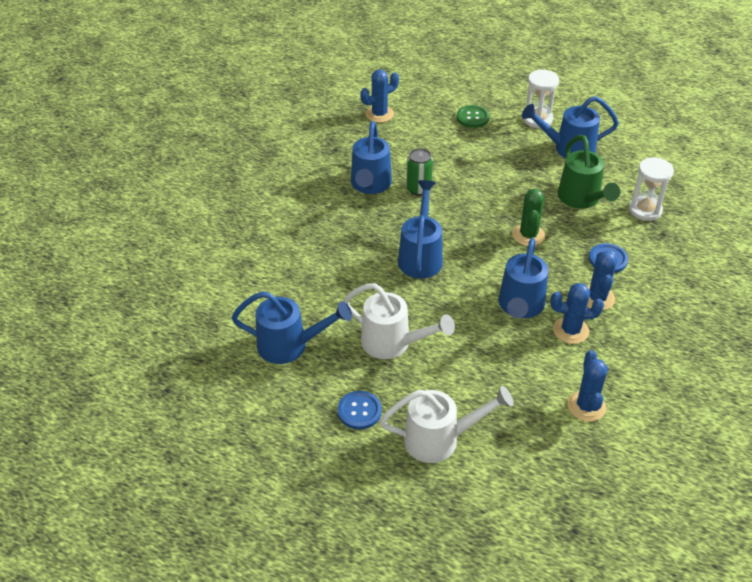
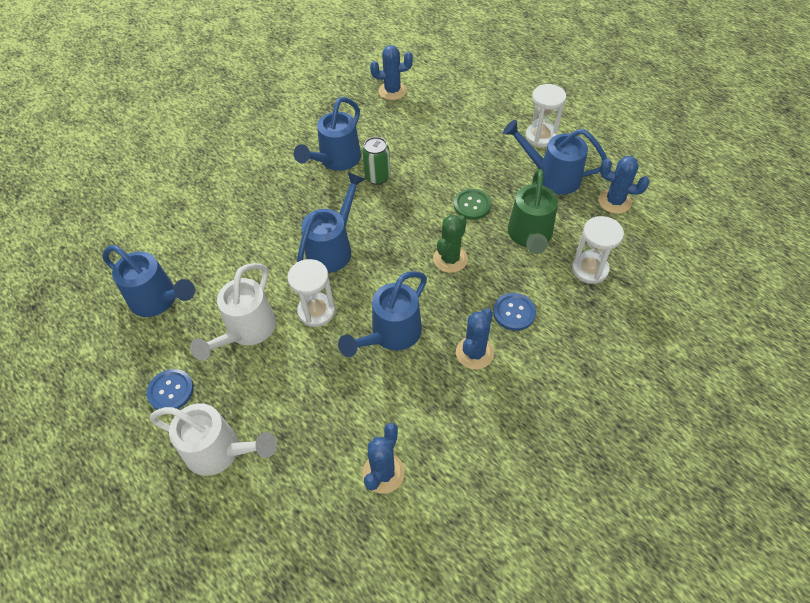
camera: 25 degrees right, 10 degrees up
white watering can [343,283,455,359] -> white watering can turned 60 degrees clockwise [190,263,276,361]
green button [456,105,490,128] -> green button moved to [454,189,491,220]
blue cactus [550,283,604,344] -> blue cactus moved to [598,156,650,214]
none -> white hourglass [287,259,335,327]

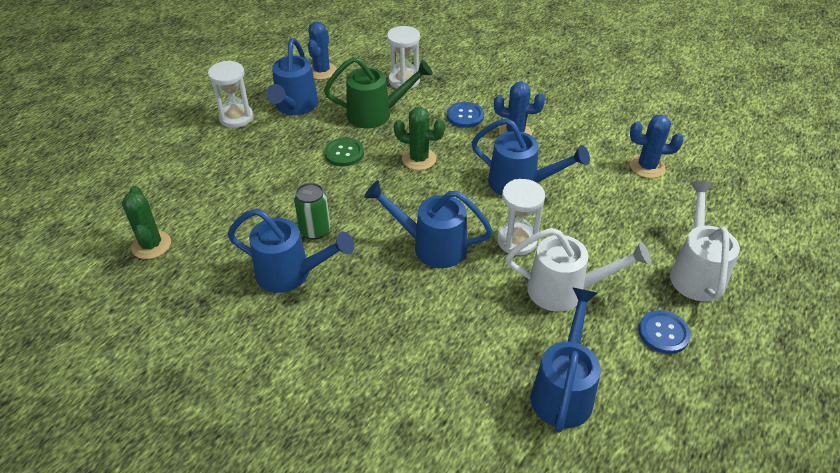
camera: 105 degrees left, 10 degrees down
blue cactus [370,45,413,100] -> green cactus [122,186,171,259]

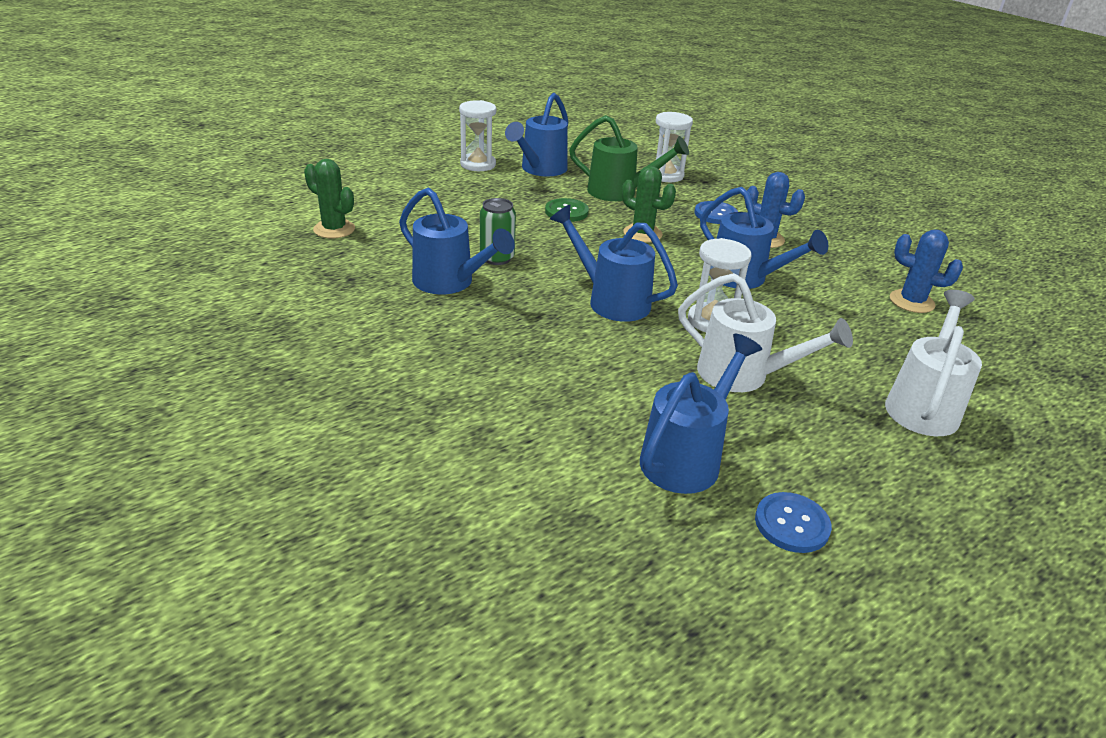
camera: 20 degrees right, 10 degrees down
green cactus [122,186,171,259] -> green cactus turned 60 degrees counterclockwise [304,159,355,238]
blue cactus [308,22,337,80] -> none
blue button [638,310,691,354] -> blue button moved to [755,492,832,553]

